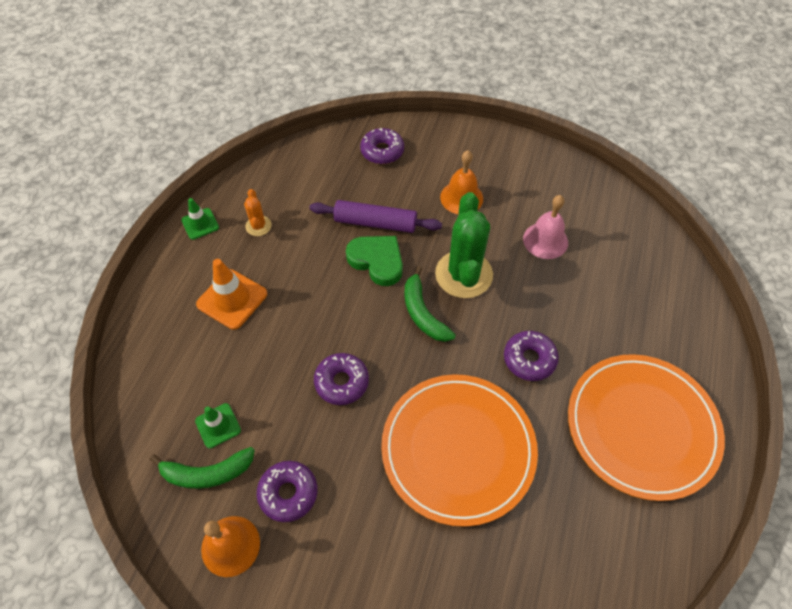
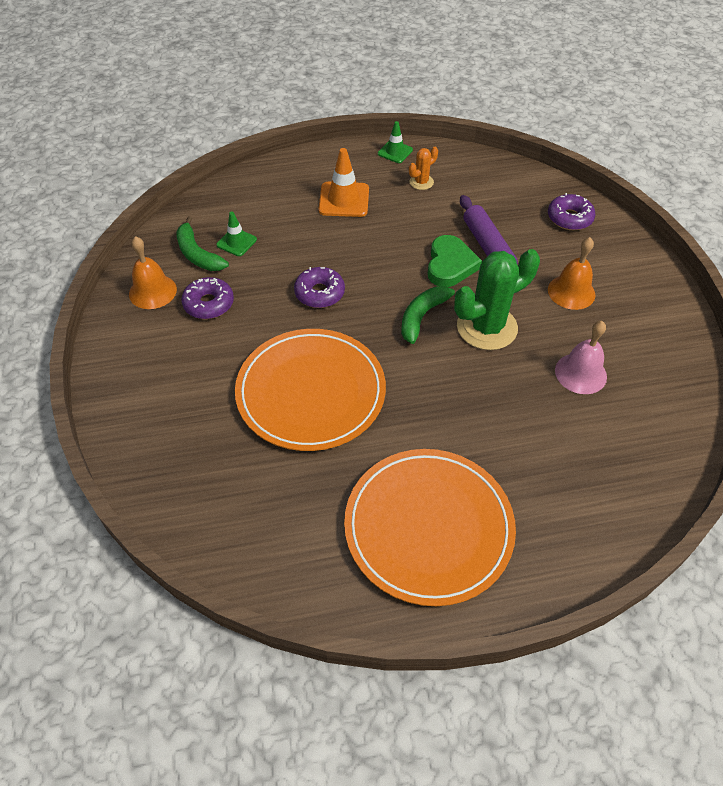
camera: 60 degrees right, 5 degrees down
purple donut [504,331,559,381] -> none

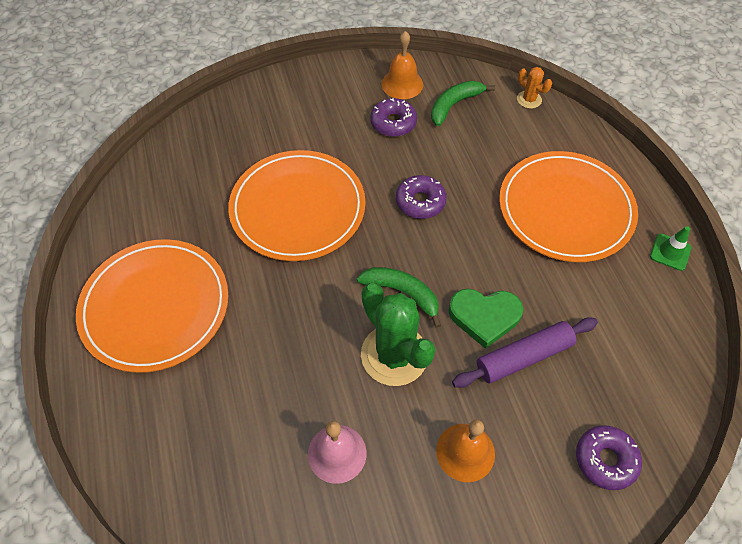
camera: 85 degrees right, 5 degrees up
green traffic cone [216,211,257,256] -> none
orange traffic cone [318,148,369,217] -> orange plate [499,151,638,262]
orange cactus [409,147,438,190] -> orange cactus moved to [517,67,552,109]

